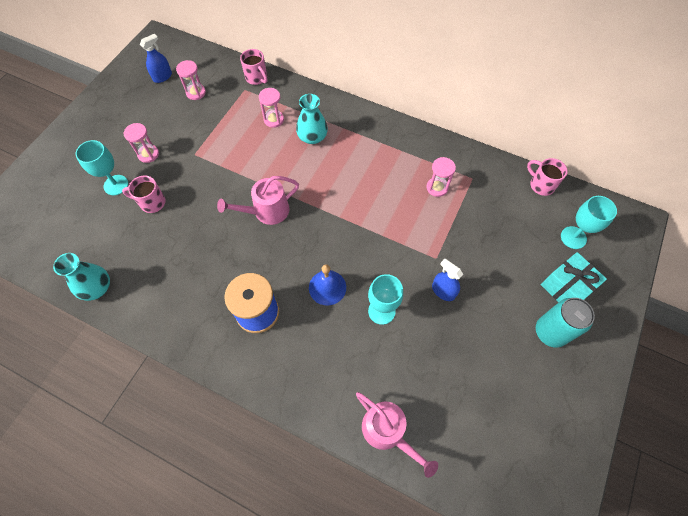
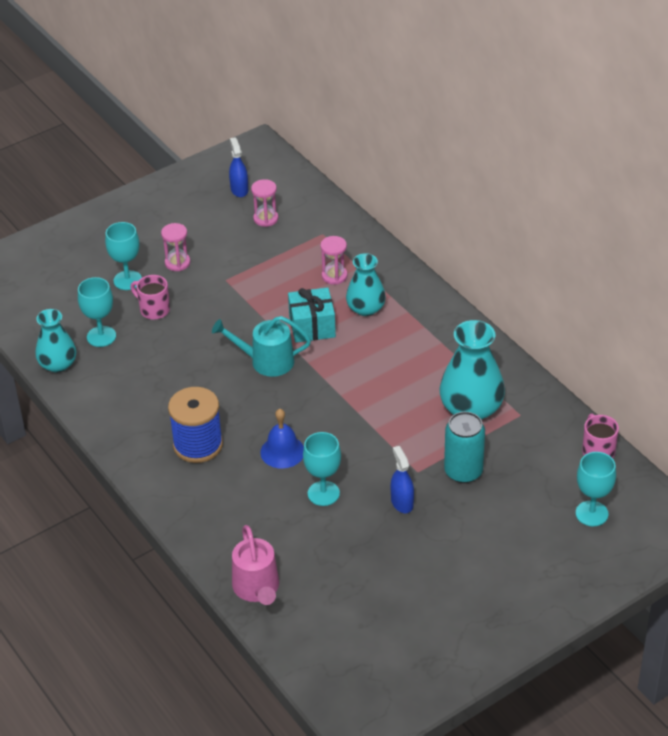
camera: 30 degrees right, 20 degrees down
blue spray bottle [140,34,172,83] -> blue spray bottle turned 90 degrees counterclockwise [229,137,248,197]
pink watering can [217,176,299,225] -> turquoise watering can [212,316,311,377]
pink mug [240,49,267,85] -> none
pink hourglass [427,157,456,197] -> turquoise vase [440,320,505,420]
turquoise can [536,298,595,348] -> turquoise can moved to [444,412,485,483]
turquoise gift [541,252,607,302] -> turquoise gift moved to [288,287,336,343]
none -> turquoise goblet [78,277,116,347]

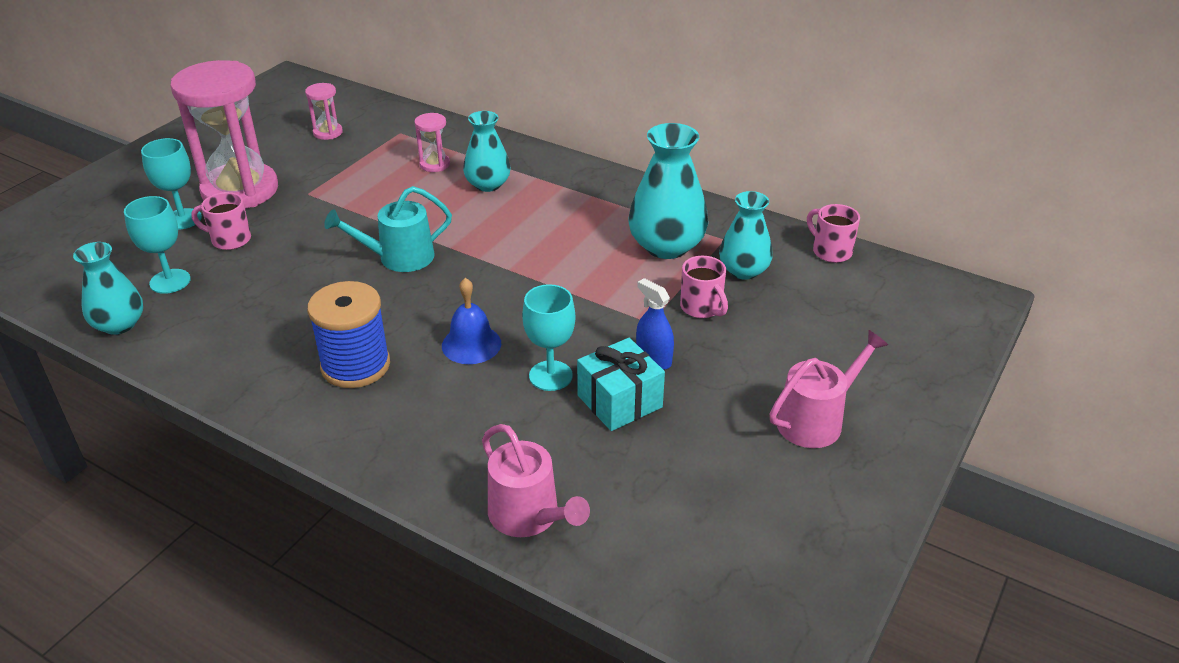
camera: 25 degrees left, 5 degrees down
pink hourglass [161,223,190,271] -> pink hourglass [170,60,278,209], size x2.38
blue spray bottle [229,137,248,197] -> none
turquoise gift [288,287,336,343] -> turquoise gift moved to [577,338,665,431]
turquoise can [444,412,485,483] -> pink mug [680,256,728,318]
turquoise goblet [576,452,616,526] -> none
none -> turquoise vase [719,191,773,280]
none -> pink watering can [770,330,888,448]

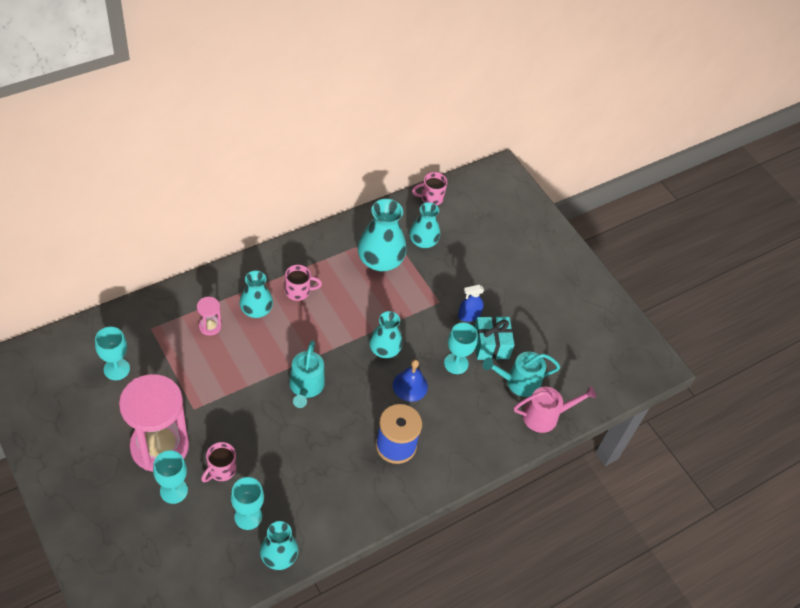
camera: 70 degrees left, 15 degrees up
pink hourglass [305,83,343,140] -> turquoise goblet [95,327,130,380]
pink mug [680,256,728,318] -> pink mug moved to [285,265,322,301]
pink watering can [770,330,888,448] -> none
none -> turquoise vase [369,311,403,358]
none -> turquoise watering can [483,351,560,397]

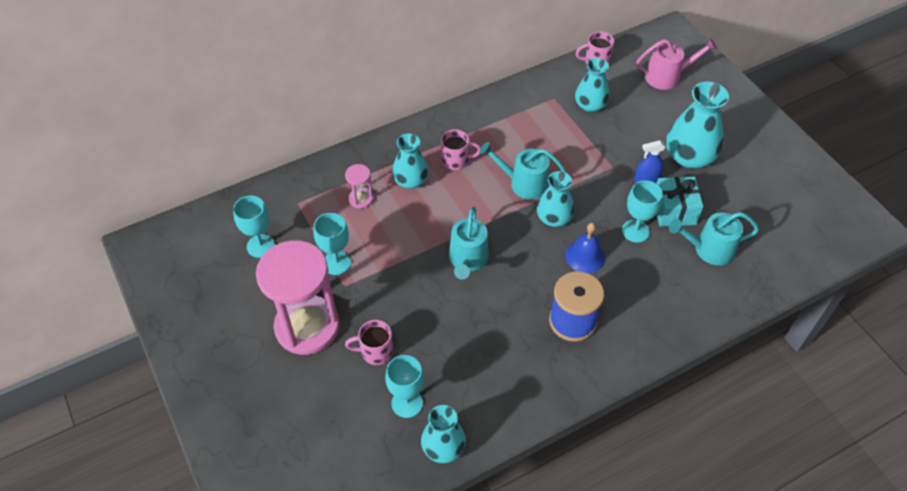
camera: 10 degrees right, 0 degrees up
turquoise goblet [153,450,188,504] -> turquoise goblet moved to [314,213,351,275]
pink mug [201,442,236,482] -> pink mug turned 45 degrees clockwise [345,320,393,365]
turquoise vase [358,199,407,271] -> turquoise vase moved to [666,82,729,168]
pink watering can [514,386,596,433] -> pink watering can moved to [636,38,717,90]
none -> turquoise watering can [480,142,567,200]

